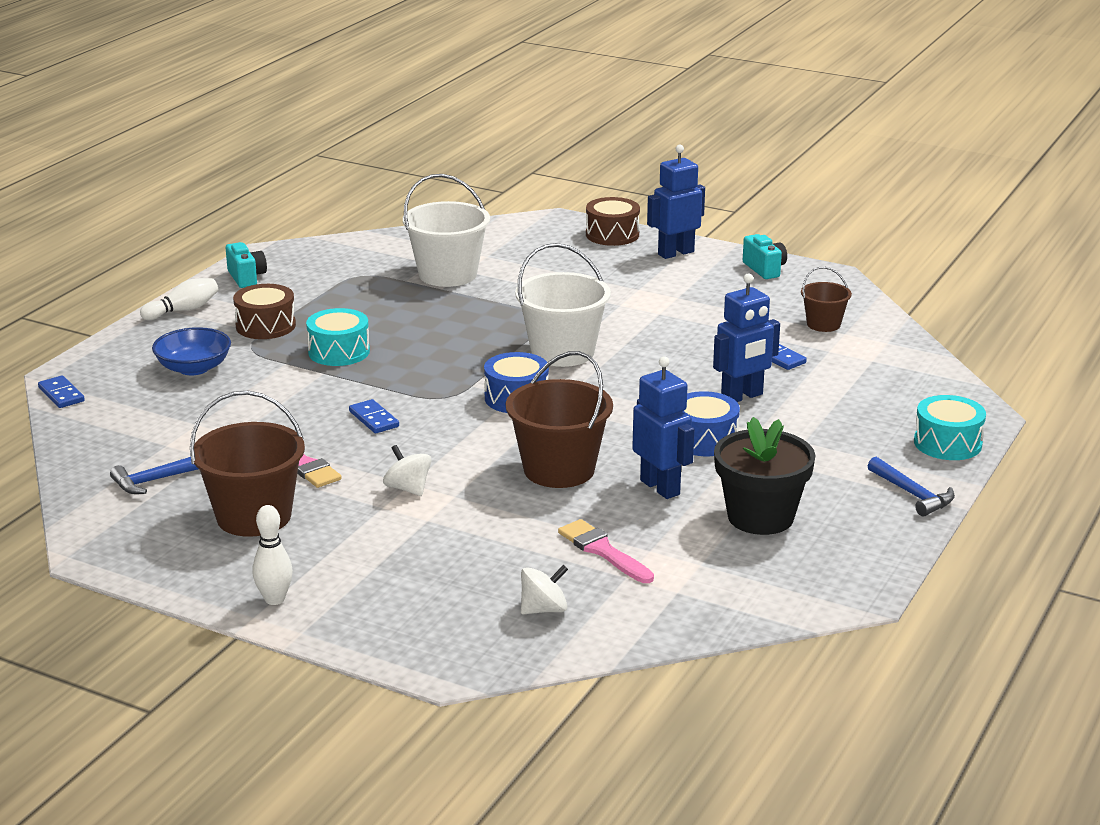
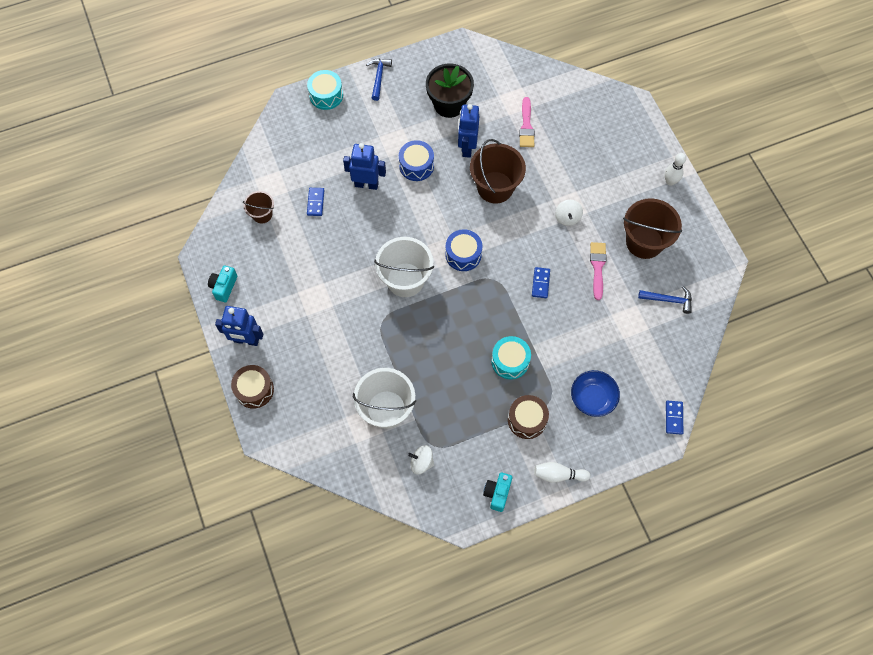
camera: 140 degrees left, 40 degrees up
white spinning top [521,565,568,614] -> white spinning top moved to [408,445,434,475]

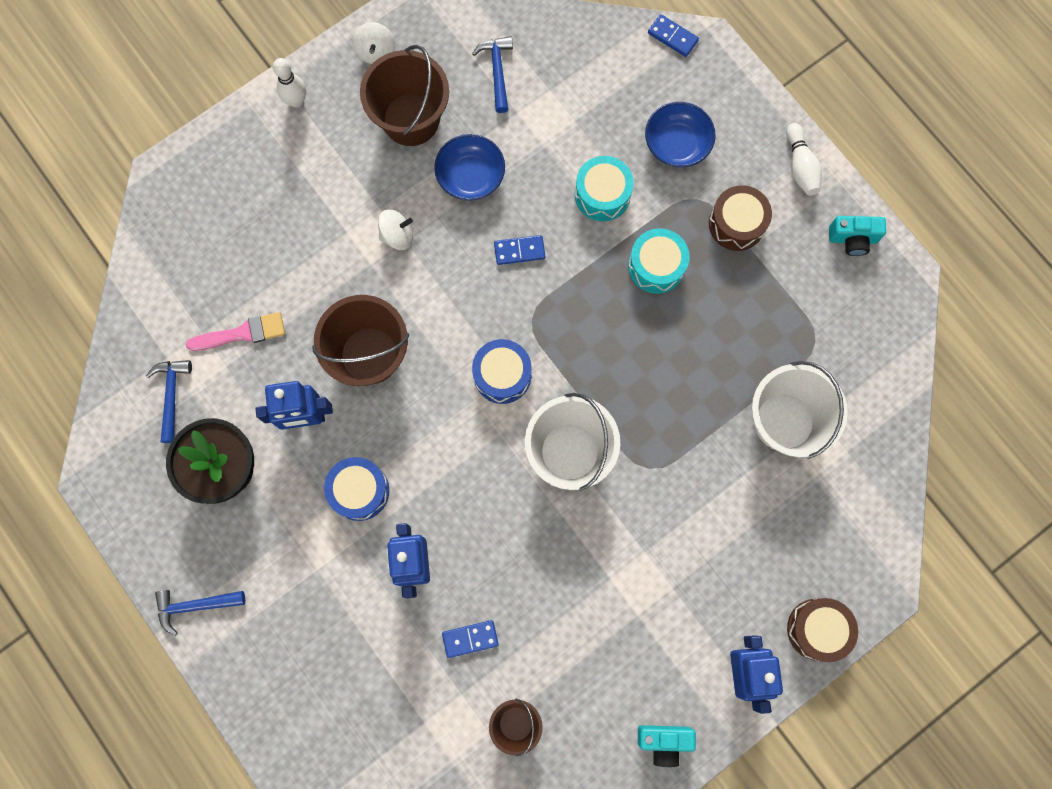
camera: 105 degrees left, 10 degrees up
turquoise drum [307,70,343,110] -> turquoise drum moved to [575,156,634,221]
white spinning top [408,445,434,475] -> white spinning top moved to [353,22,395,64]
pink brush [590,242,607,300] -> blue bowl [434,134,505,201]
blue domino [666,401,683,435] -> blue domino turned 45 degrees clockwise [648,14,699,57]
none -> blue hammer [146,360,192,443]

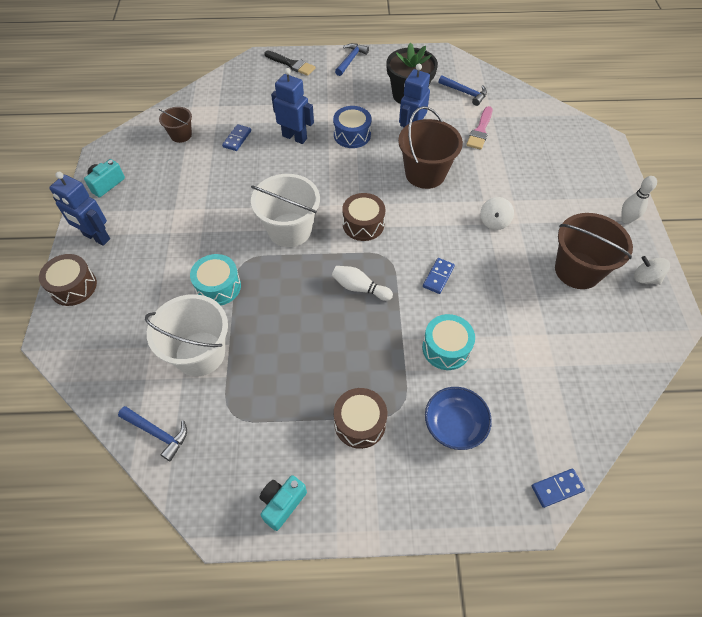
camera: 125 degrees right, 20 degrees down
blue bowl [434,134,505,201] -> none
blue hammer [472,36,513,113] -> blue hammer moved to [118,406,187,461]
blue drum [472,339,532,404] -> brown drum [342,193,385,241]
turquoise drum [628,228,690,294] -> turquoise drum moved to [190,254,241,305]
white bowling pin [786,123,822,196] -> white bowling pin moved to [332,266,393,301]
none -> black brush [264,51,315,76]

